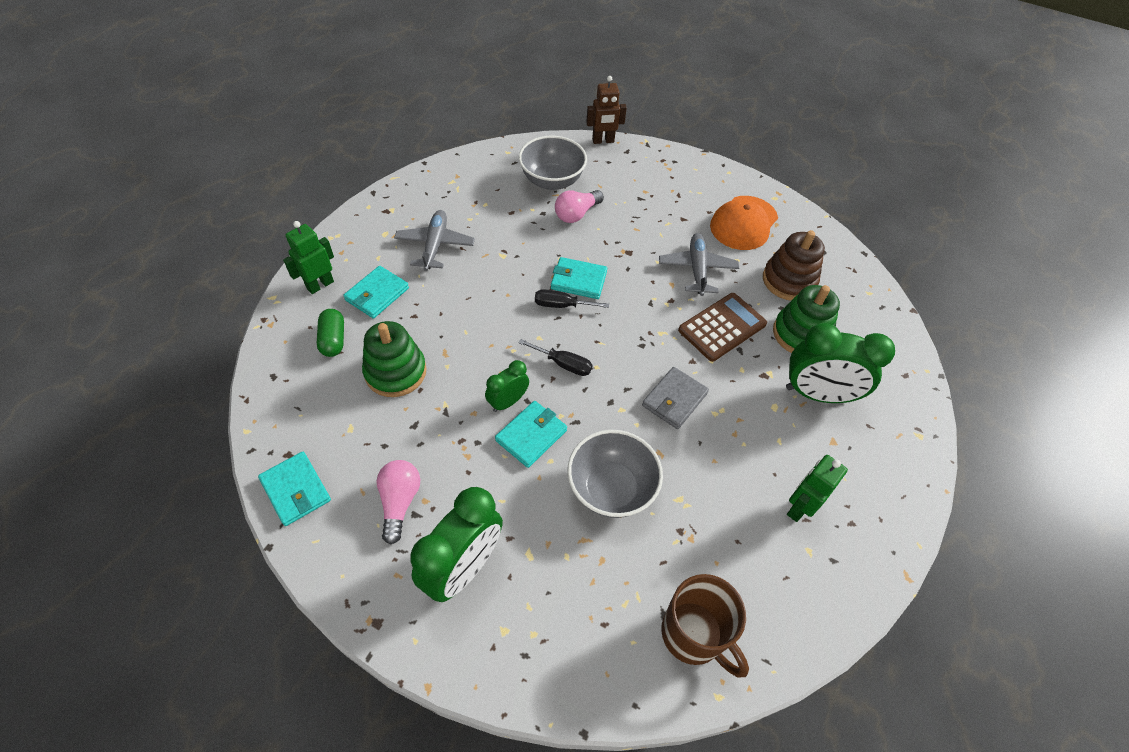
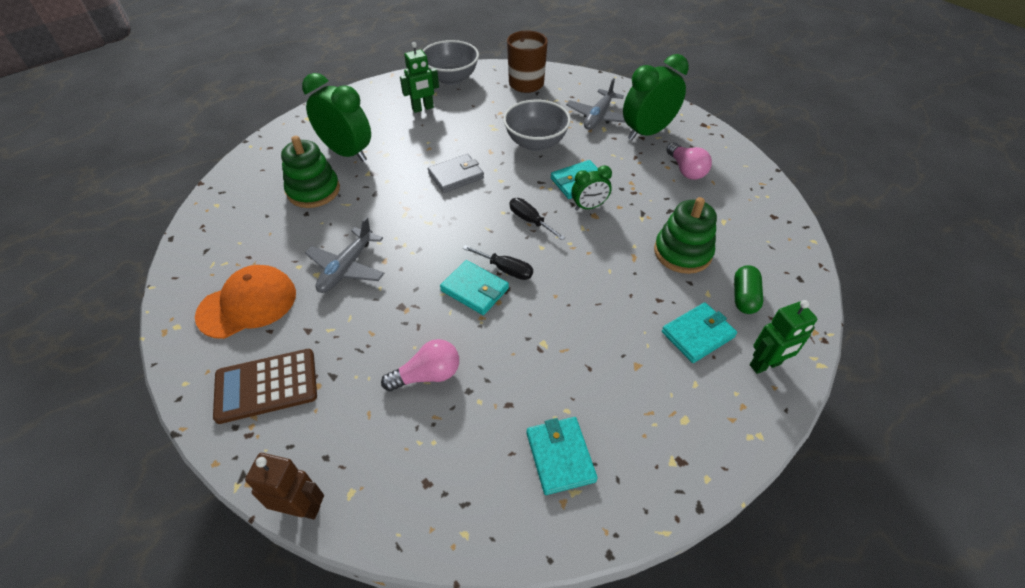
camera: 155 degrees left, 5 degrees down
turquoise wallet [258,452,331,526] -> turquoise wallet moved to [527,417,598,495]
pink light bulb [376,460,420,545] -> pink light bulb turned 45 degrees counterclockwise [666,142,712,180]
grey plane [394,210,475,271] -> grey plane moved to [566,78,626,130]
grey bowl [519,136,587,190] -> grey bowl moved to [423,40,479,85]
brown calculator [678,293,767,362] -> brown calculator moved to [213,349,317,424]
brown stacking toy [763,230,825,301] -> none

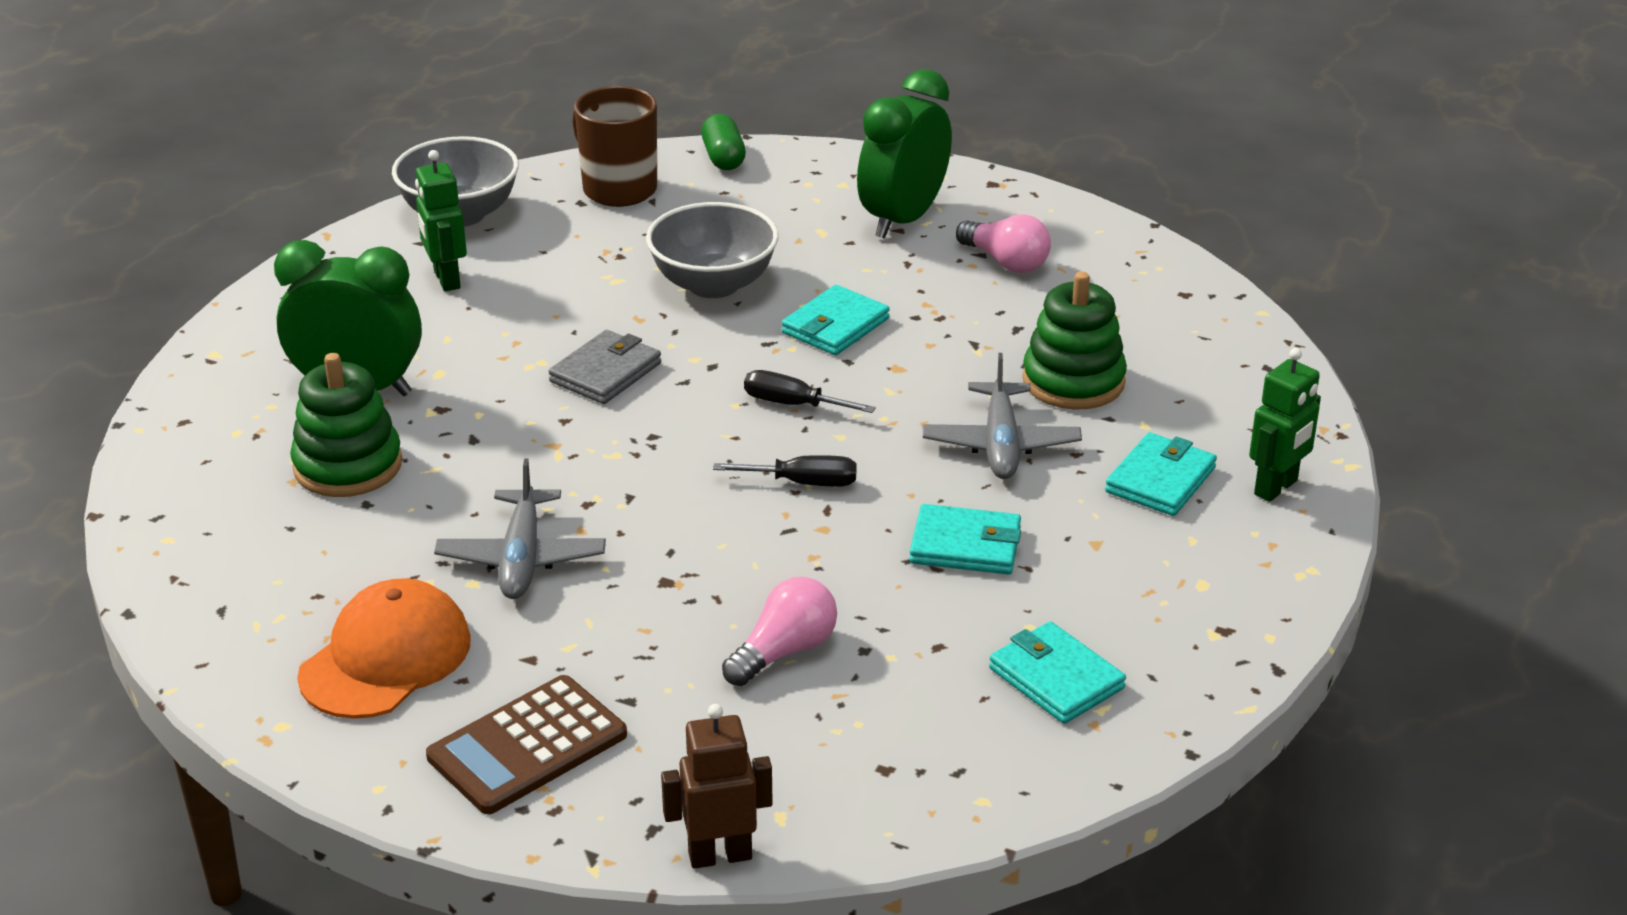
camera: 25 degrees left, 15 degrees down
green robot [400,42,439,113] -> green robot turned 120 degrees clockwise [415,150,467,291]
turquoise wallet [440,260,509,315] -> turquoise wallet moved to [909,504,1021,574]
grey plane [566,78,626,130] -> grey plane moved to [923,353,1082,479]
green clock [571,165,612,210] -> none
green capsule [734,265,763,314] -> green capsule moved to [701,114,746,170]

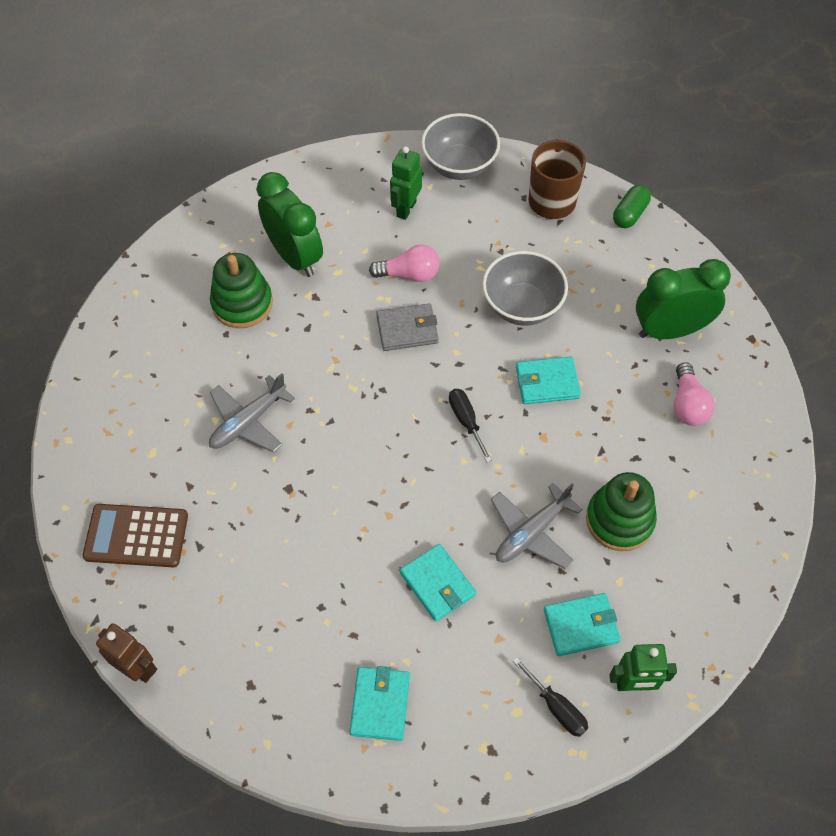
camera: 45 degrees right, 25 degrees up
orange cap [297,578,471,719] -> none
black screwdriver [713,455,857,487] -> black screwdriver moved to [513,657,588,737]
pink light bulb [722,577,837,686] -> pink light bulb moved to [369,244,440,282]

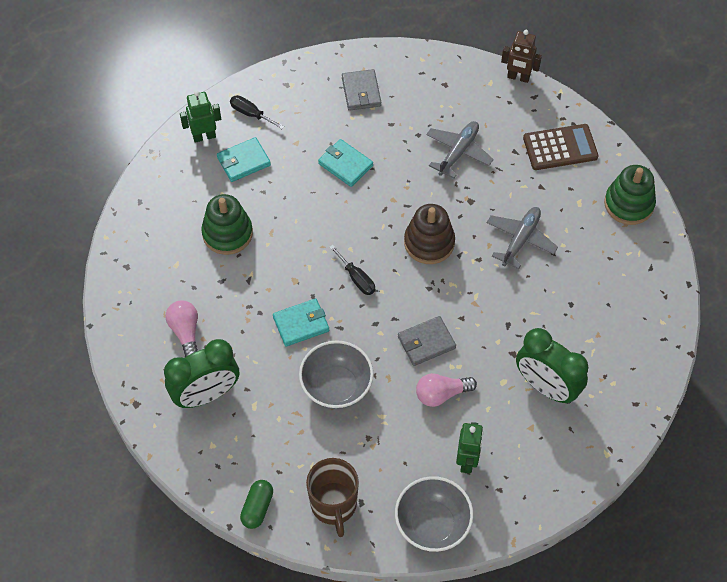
camera: 165 degrees right, 0 degrees up
green stacking toy [210,253,273,328] -> green stacking toy moved to [604,165,656,225]
turquoise wallet [349,666,410,741] -> grey wallet [342,69,381,111]
grey plane [491,483,582,569] -> grey plane moved to [426,121,494,178]
none -> brown stacking toy [404,204,455,264]

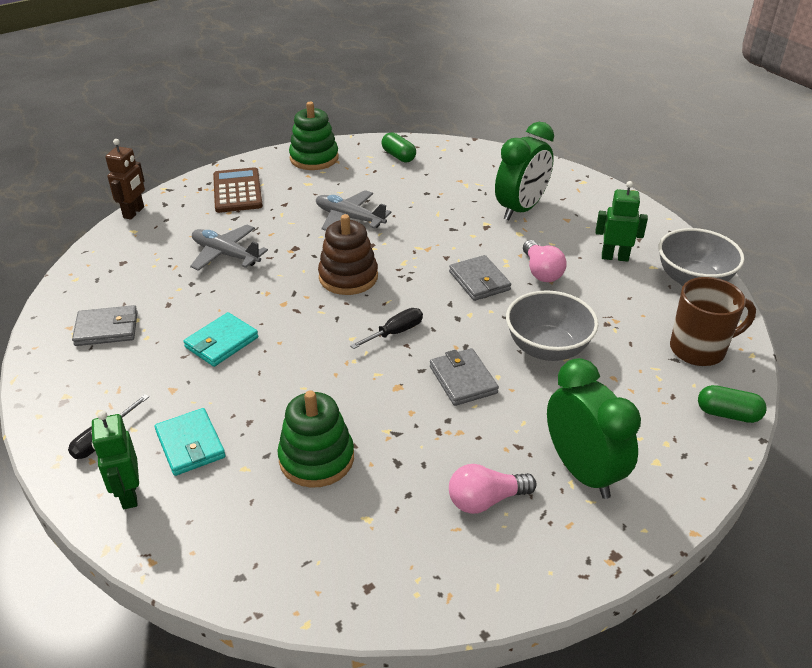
camera: 90 degrees left, 20 degrees down
turquoise wallet [273,299,329,347] -> grey wallet [430,348,499,406]
none -> green capsule [381,132,416,162]

